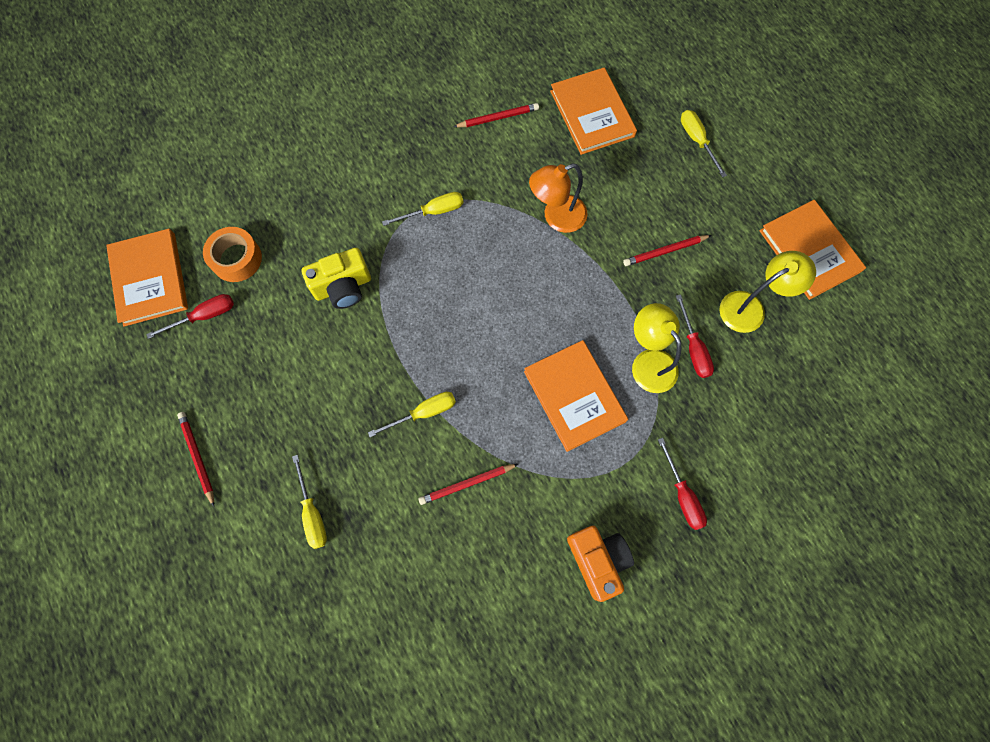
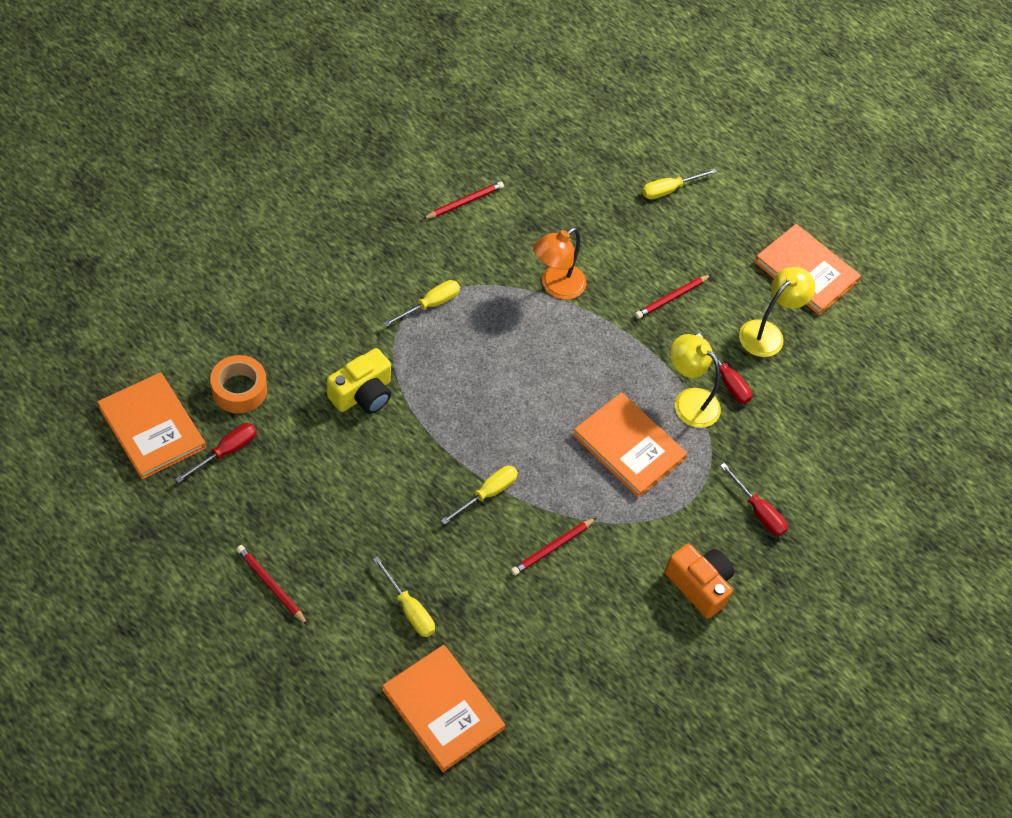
camera: 25 degrees left, 15 degrees down
orange book [550,67,637,155] -> orange book moved to [382,645,505,772]
yellow screwdriver [681,110,727,178] -> yellow screwdriver turned 75 degrees counterclockwise [642,168,717,199]

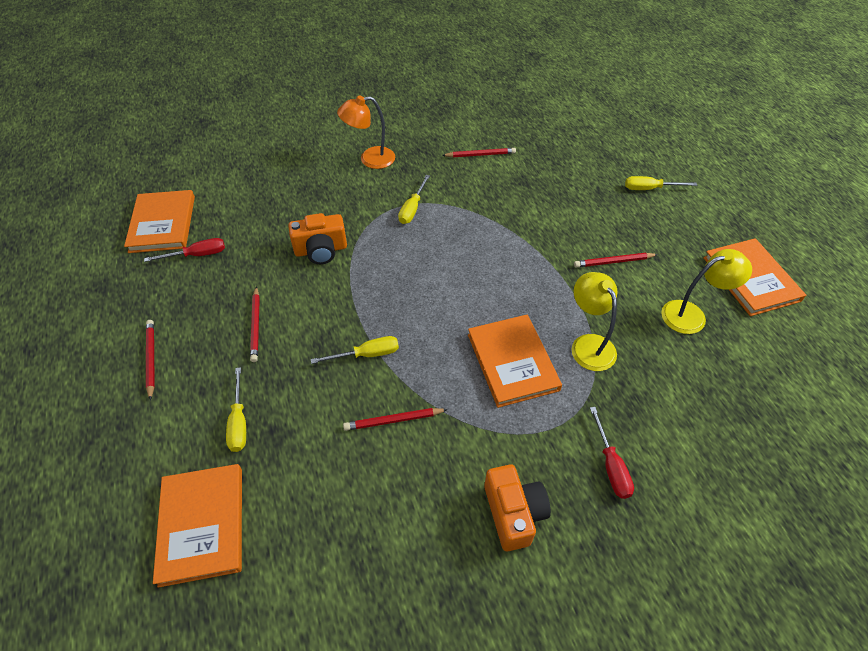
camera: 35 degrees right, 5 degrees down
orange tape [210,355,267,413] -> none
yellow camera [327,348,391,414] -> orange camera [288,213,347,264]
yellow screwdriver [384,280,460,327] -> yellow screwdriver turned 120 degrees clockwise [398,175,430,224]
orange lamp [533,227,587,300] -> orange lamp moved to [337,95,395,169]
red screwdriver [696,333,752,404] -> none
none -> red pencil [250,286,260,362]

